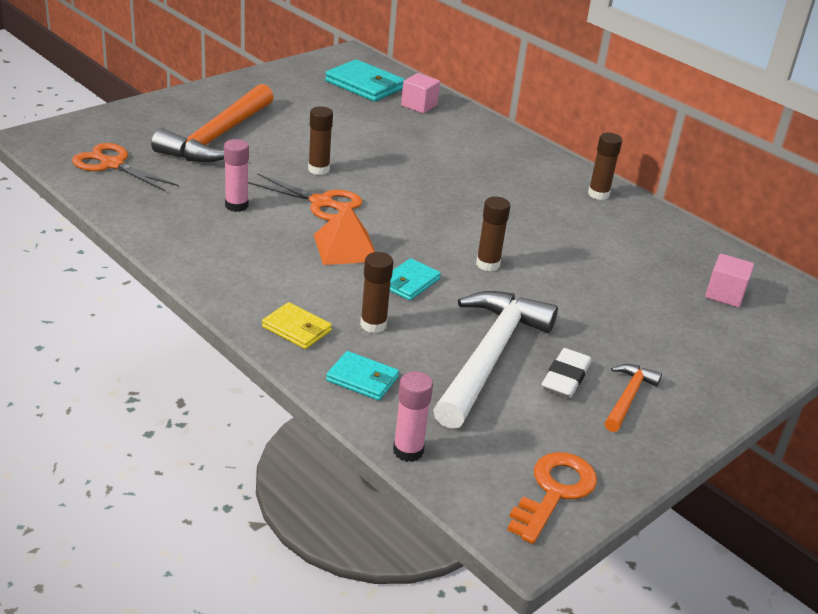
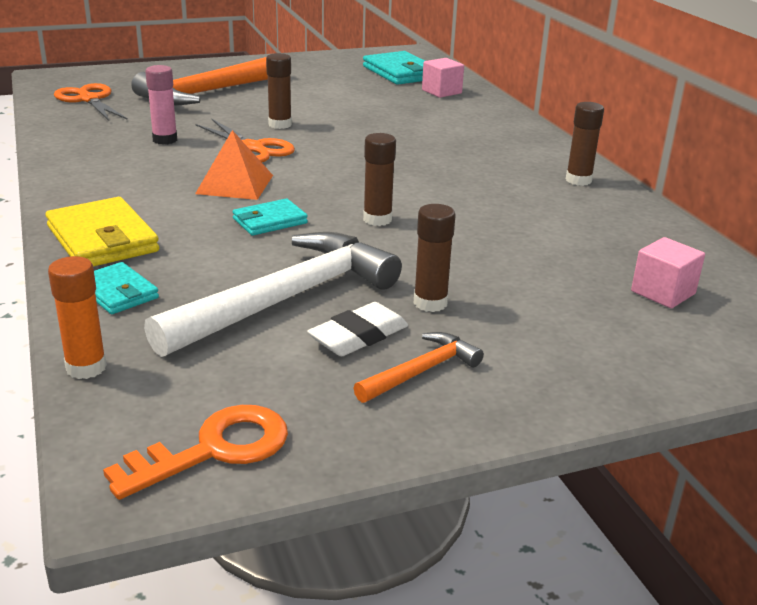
camera: 25 degrees right, 5 degrees down
yellow wallet [262,302,332,349] -> yellow wallet [46,197,159,267], size x1.67
brown glue stick [360,252,393,333] -> brown glue stick moved to [413,204,456,312]
pink glue stick [393,371,433,462] -> orange glue stick [48,256,107,379]

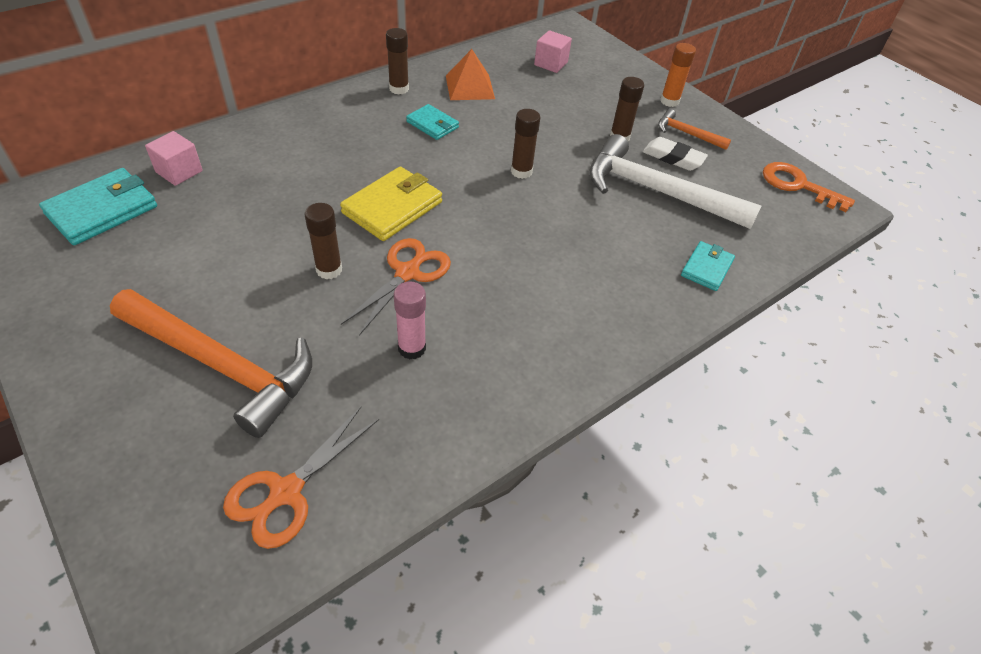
camera: 110 degrees left, 20 degrees up
yellow wallet [46,197,159,267] -> yellow wallet moved to [340,167,442,241]
orange glue stick [48,256,107,379] -> orange glue stick moved to [660,43,696,107]
orange pyramid [195,130,273,200] -> orange pyramid moved to [446,49,495,100]
turquoise wallet [233,199,308,236] -> turquoise wallet moved to [406,104,459,140]

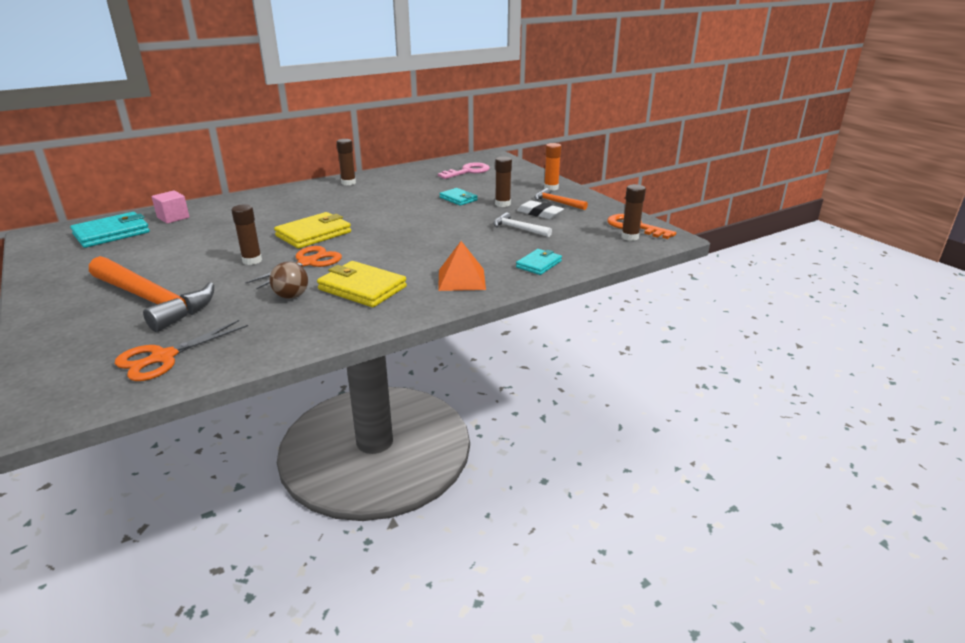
camera: 10 degrees right, 20 degrees down
pink glue stick [394,281,426,360] -> brown ball [269,262,308,299]
turquoise wallet [406,104,459,140] -> turquoise wallet moved to [439,188,478,206]
orange pyramid [446,49,495,100] -> orange pyramid moved to [438,241,486,291]
brown glue stick [511,109,540,179] -> brown glue stick moved to [621,184,646,241]
pink cube [534,30,572,73] -> pink key [438,162,490,179]
white hammer [589,134,761,229] -> white hammer [493,212,552,237], size x0.48
none -> yellow wallet [317,261,407,307]

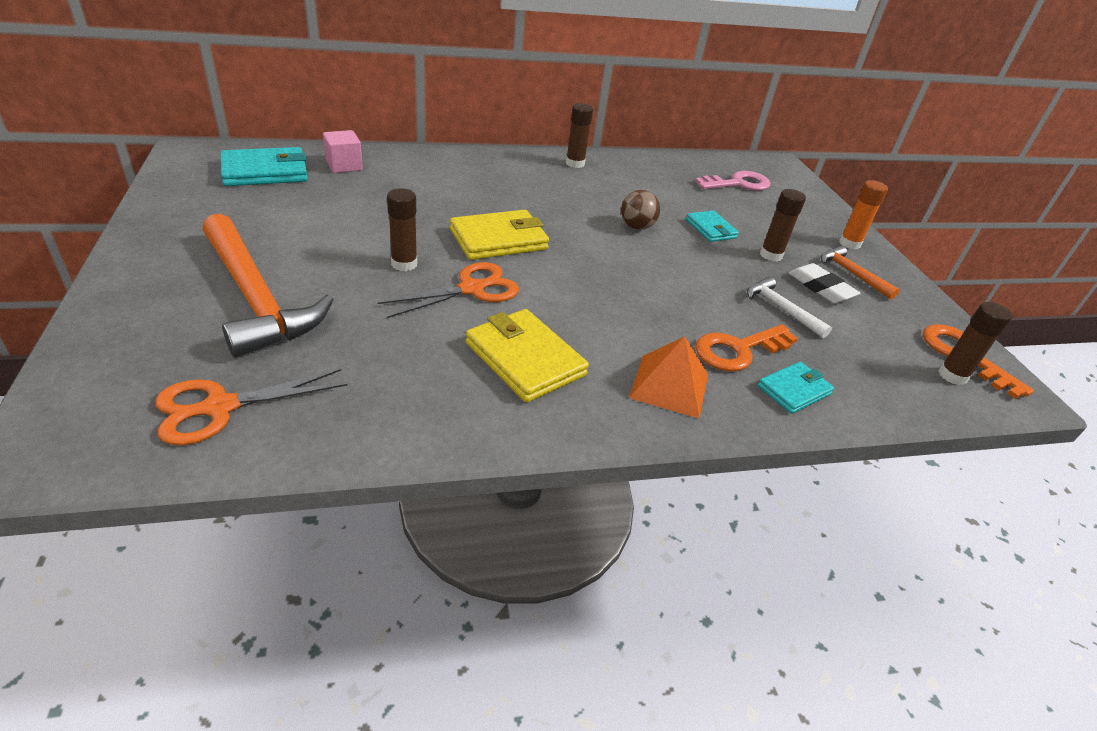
camera: 15 degrees right, 10 degrees up
brown ball [269,262,308,299] -> brown ball moved to [621,190,660,230]
none -> orange key [695,324,798,372]

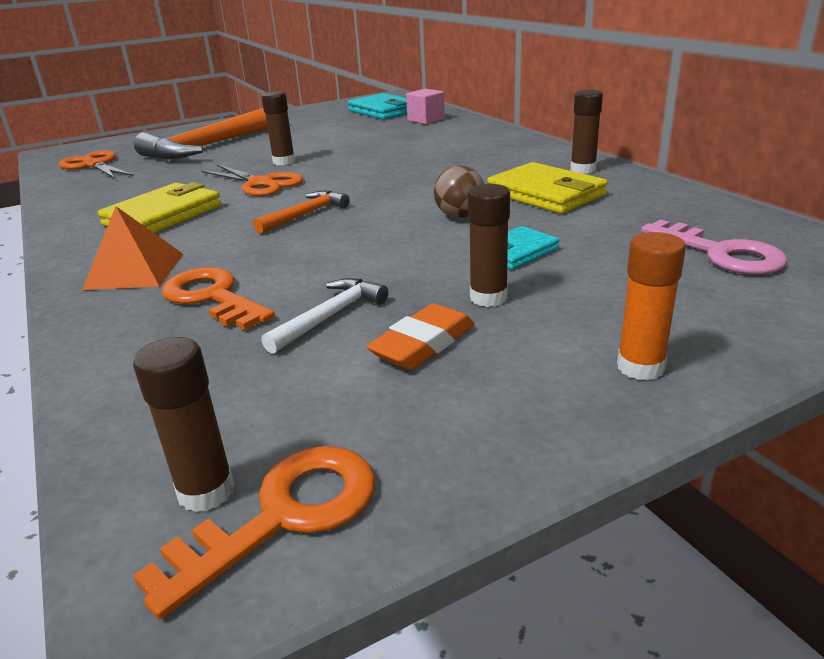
camera: 80 degrees right, 10 degrees down
yellow wallet [450,209,549,260] -> yellow wallet moved to [487,162,608,214]
turquoise wallet [758,362,835,414] -> none
white eraser [789,263,861,303] -> orange eraser [366,303,474,370]
orange hammer [821,245,900,299] -> orange hammer moved to [253,191,350,234]

